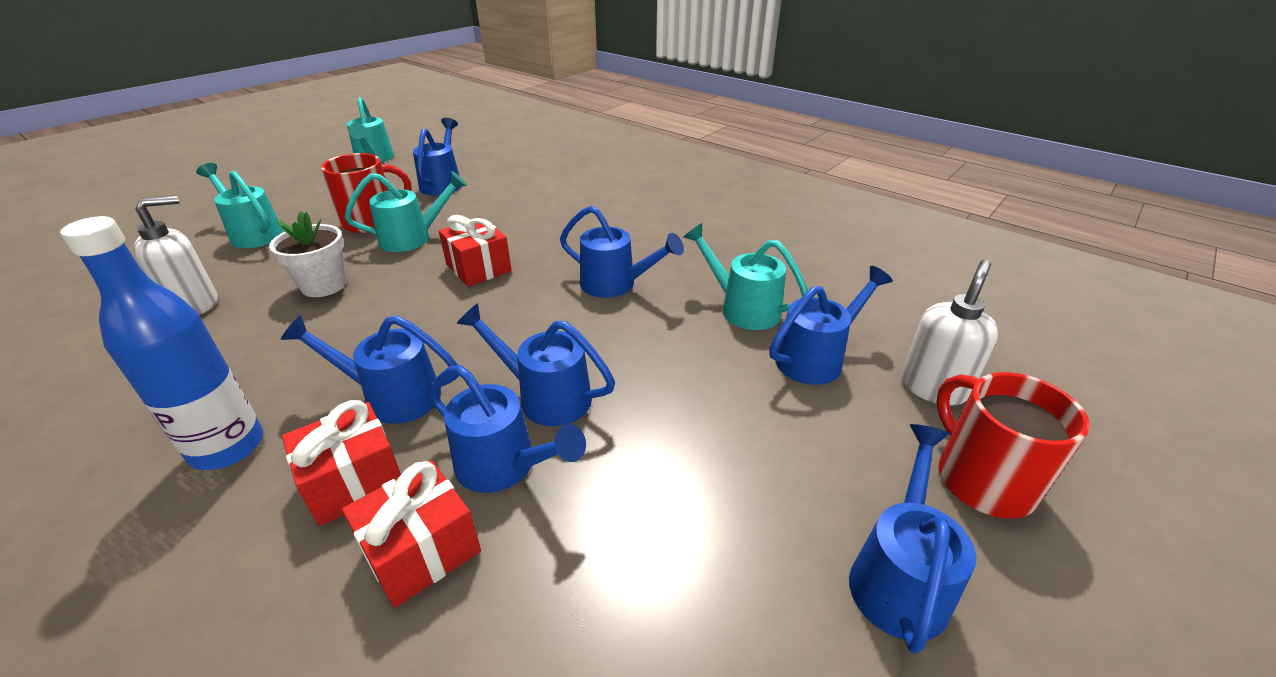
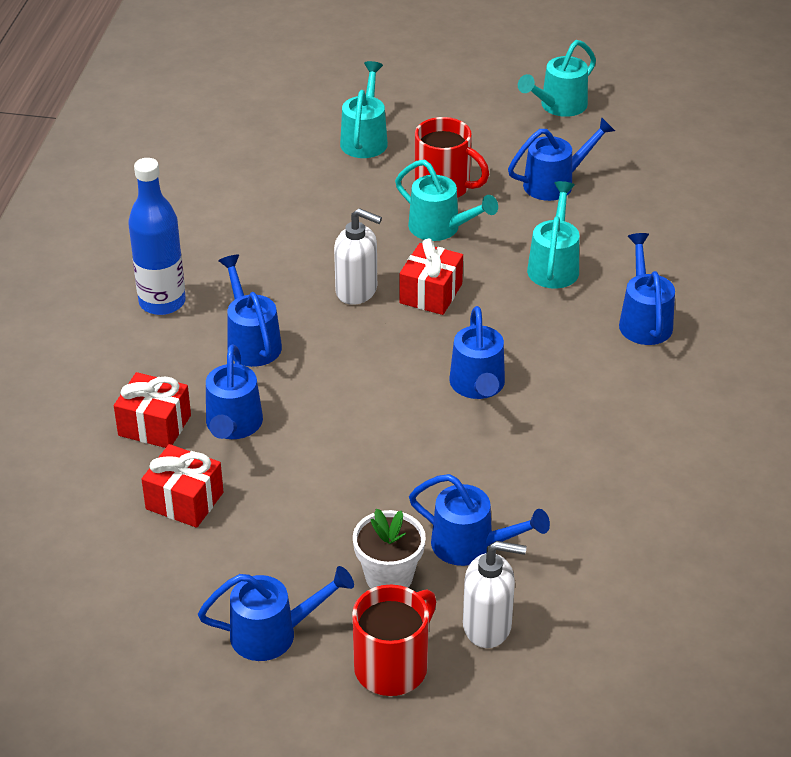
camera: 60 degrees right, 5 degrees up
white soap dispenser [134,195,218,315] -> white soap dispenser moved to [334,208,382,305]
white flower pot [269,211,346,297] -> white flower pot moved to [353,509,426,589]
red gift [282,400,401,526] -> red gift moved to [141,444,223,528]
blue watering can [457,303,615,426] -> blue watering can moved to [619,233,675,345]
turquoise watering can [684,223,808,330] -> turquoise watering can moved to [527,181,579,289]

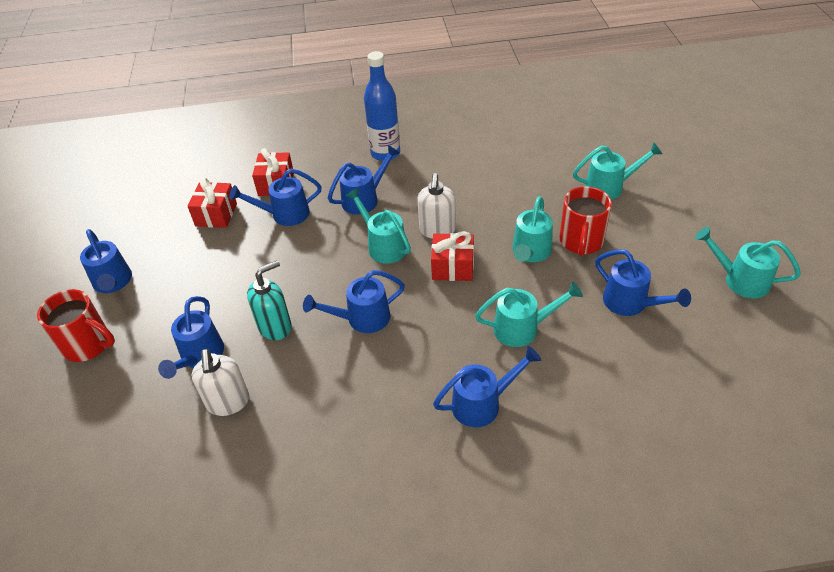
camera: 75 degrees right, 5 degrees up
white flower pot [353,509,426,589] -> none
white soap dispenser [463,541,527,648] -> white soap dispenser moved to [192,349,249,416]
none -> turquoise soap dispenser [247,260,292,340]
none -> turquoise watering can [345,188,411,263]

